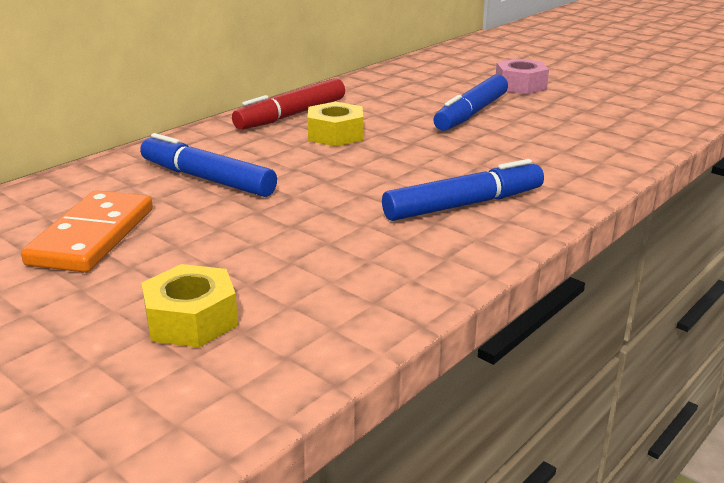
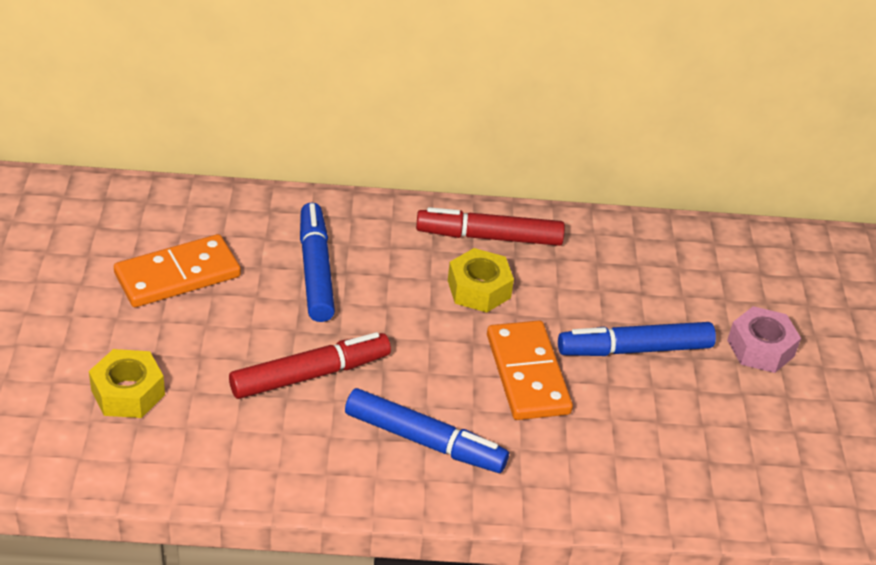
camera: 45 degrees right, 15 degrees up
none -> red marker [229,332,391,399]
none -> orange domino [487,321,573,420]

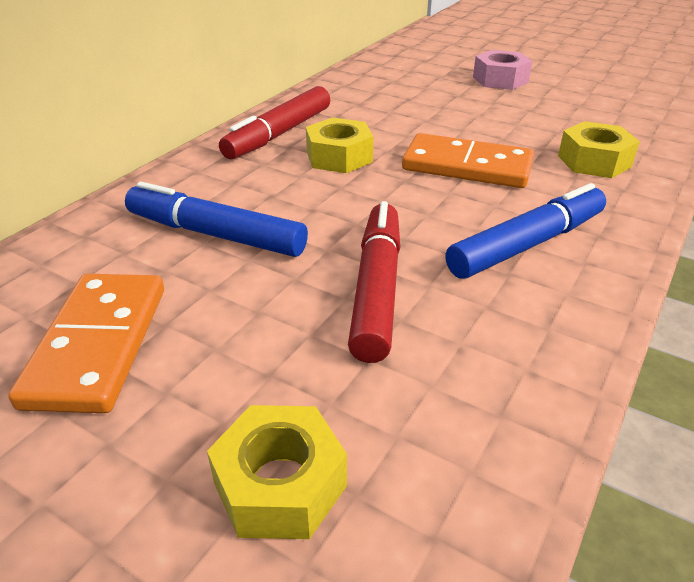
camera: 55 degrees left, 5 degrees down
blue marker [558,322,716,356] -> none
none -> yellow nut [558,121,640,178]

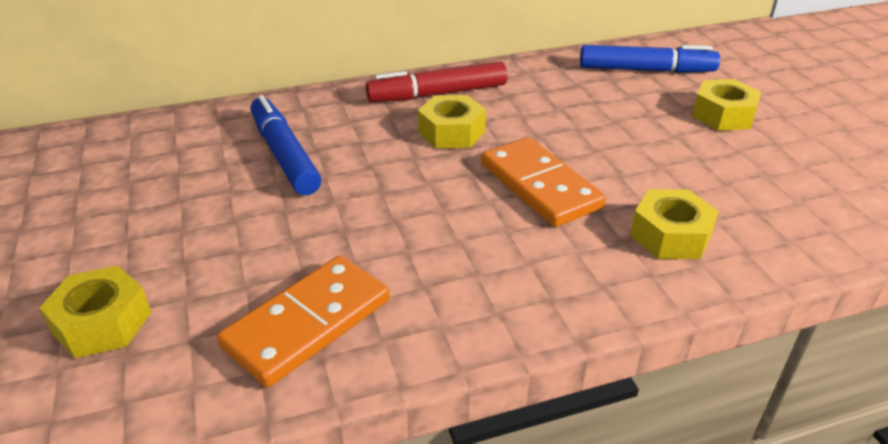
camera: 40 degrees right, 0 degrees up
orange domino [8,274,164,413] -> orange domino moved to [217,255,390,387]
red marker [348,201,401,363] -> none
blue marker [445,183,606,279] -> blue marker moved to [580,45,720,73]
pink nut [473,50,532,90] -> yellow nut [692,79,761,130]

